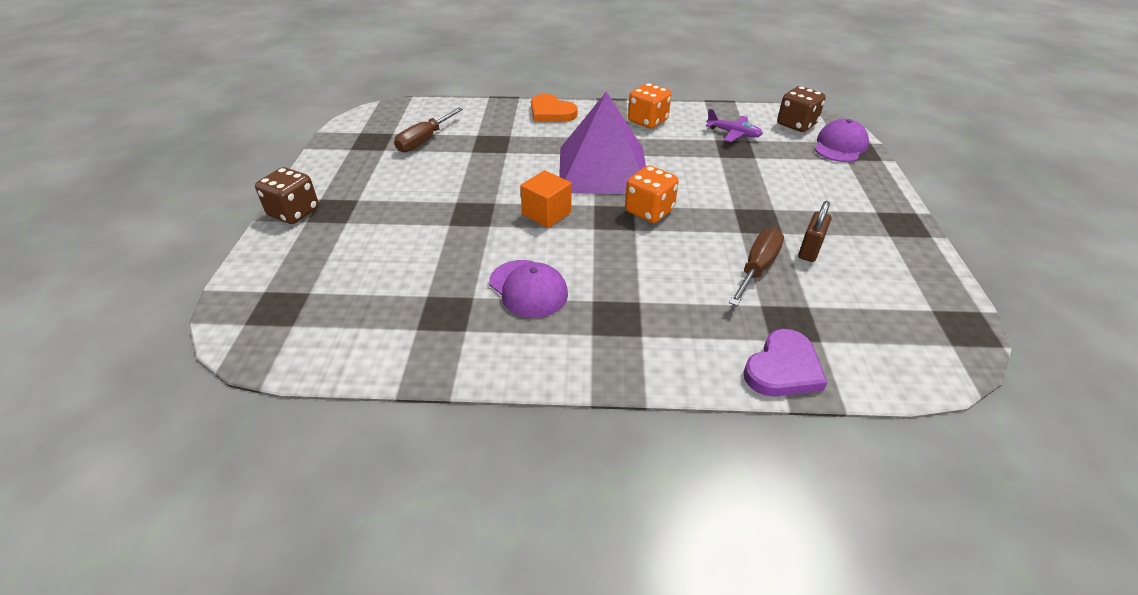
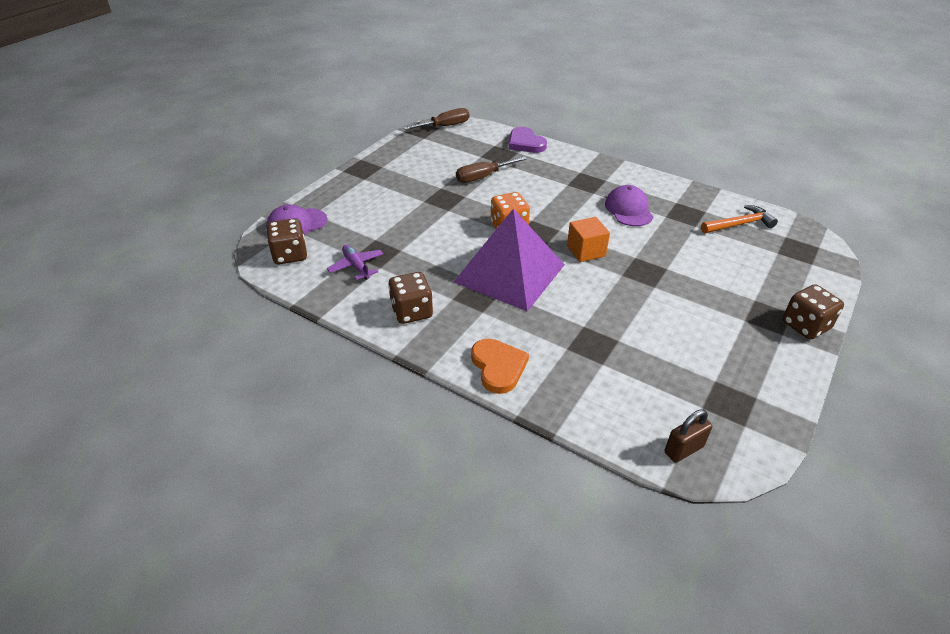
camera: 150 degrees left, 0 degrees up
brown screwdriver [394,107,463,152] -> brown screwdriver moved to [403,108,469,130]
orange dice [628,83,671,129] -> brown dice [388,272,433,324]
purple heart [743,329,828,397] -> purple heart turned 105 degrees counterclockwise [509,127,547,153]
brown padlock [798,201,831,262] -> brown padlock moved to [665,409,712,463]
none -> orange hammer [701,205,778,233]

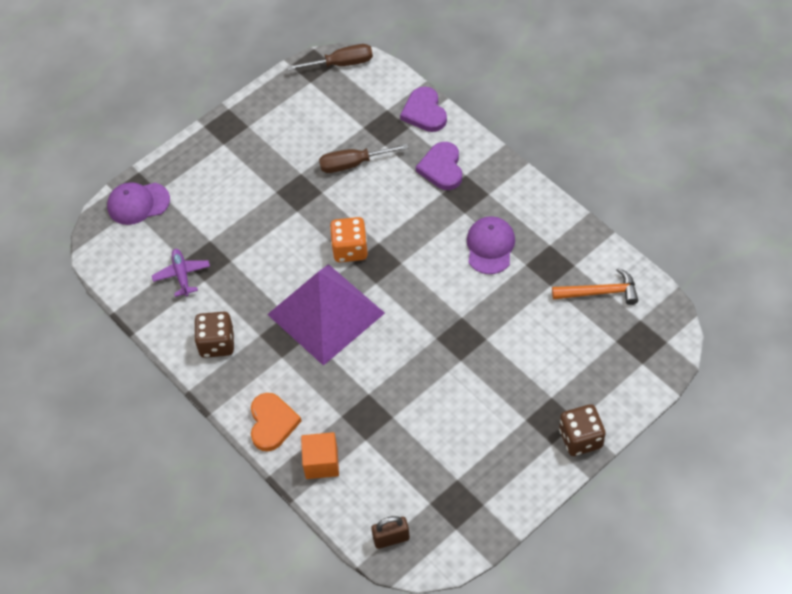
camera: 20 degrees right, 15 degrees up
brown dice [266,218,307,264] -> none
orange cube [567,217,610,262] -> orange cube moved to [301,432,339,479]
none -> purple heart [416,142,462,190]

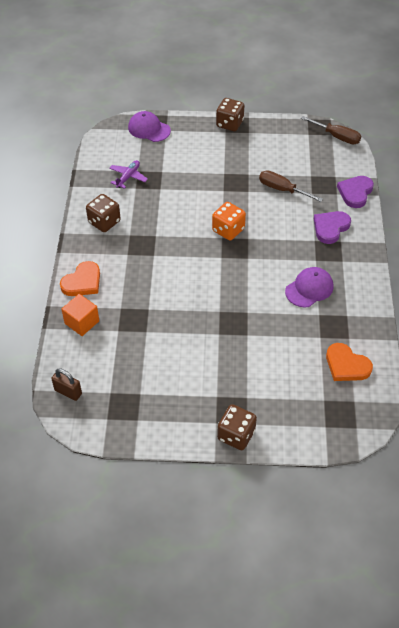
camera: 40 degrees right, 5 degrees down
purple pyramid [267,264,385,366] -> none
orange hammer [552,268,638,305] -> orange heart [326,343,373,381]
none -> brown dice [216,98,244,131]

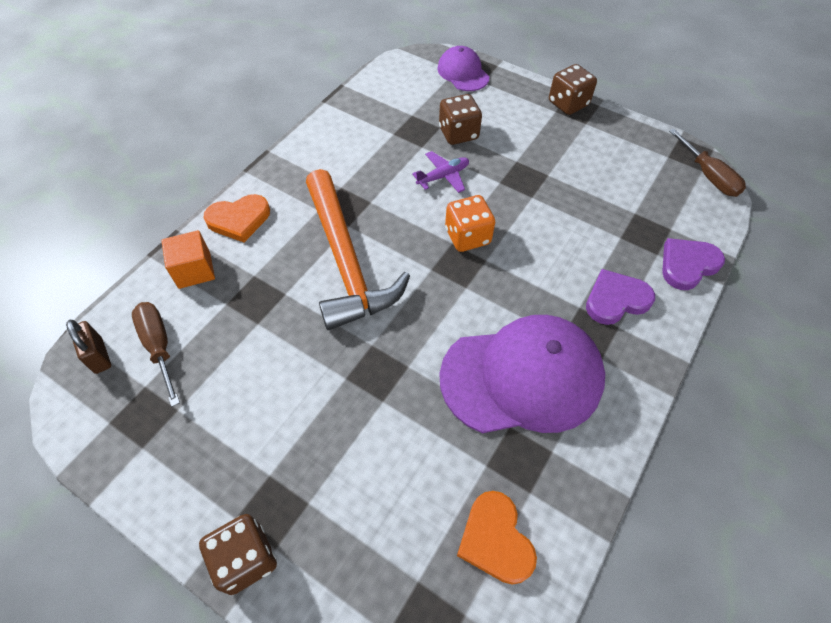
camera: 30 degrees right, 5 degrees up
brown dice [86,194,121,232] -> brown dice moved to [439,94,482,145]
purple plane [109,160,148,189] -> purple plane moved to [412,151,469,193]
brown screwdriver [259,170,323,202] -> brown screwdriver moved to [132,302,180,407]
purple cap [285,267,334,307] -> purple cap [439,315,605,433], size x1.90
none -> orange hammer [306,169,410,330]

